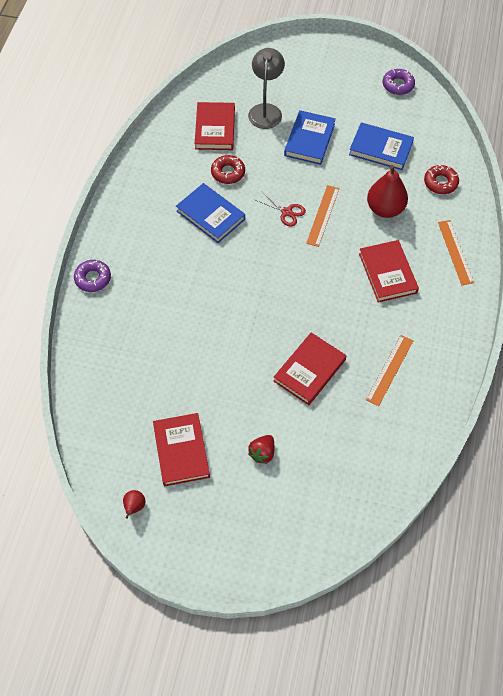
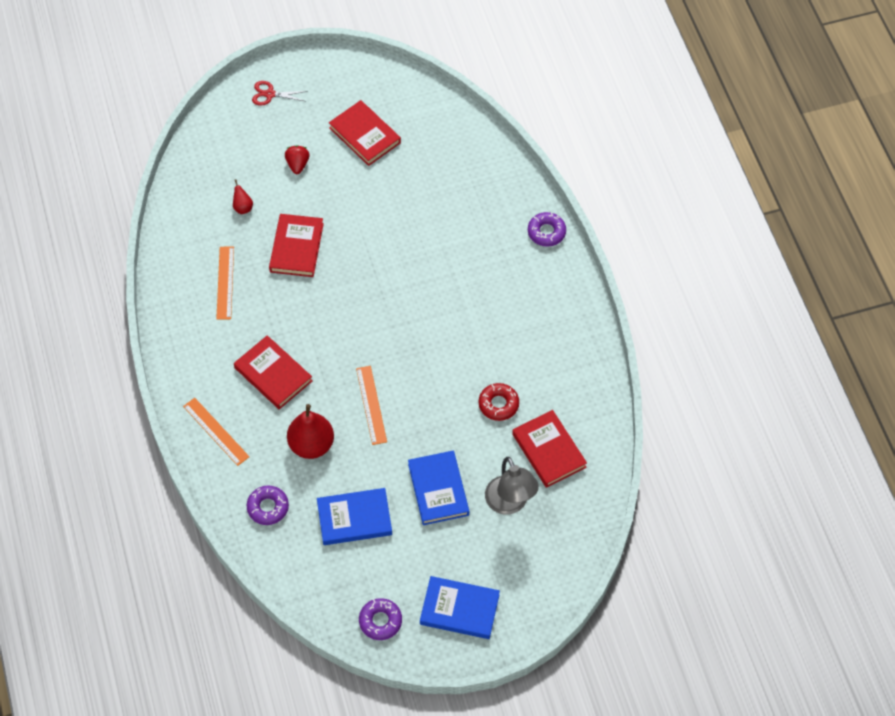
camera: 150 degrees right, 0 degrees up
red pear [123,490,145,519] -> red pear moved to [233,179,253,214]
blue book [176,183,245,243] -> blue book moved to [420,576,500,639]
red scissors [256,191,306,227] -> red scissors moved to [252,81,308,106]
red donut [424,165,459,194] -> purple donut [247,486,289,525]

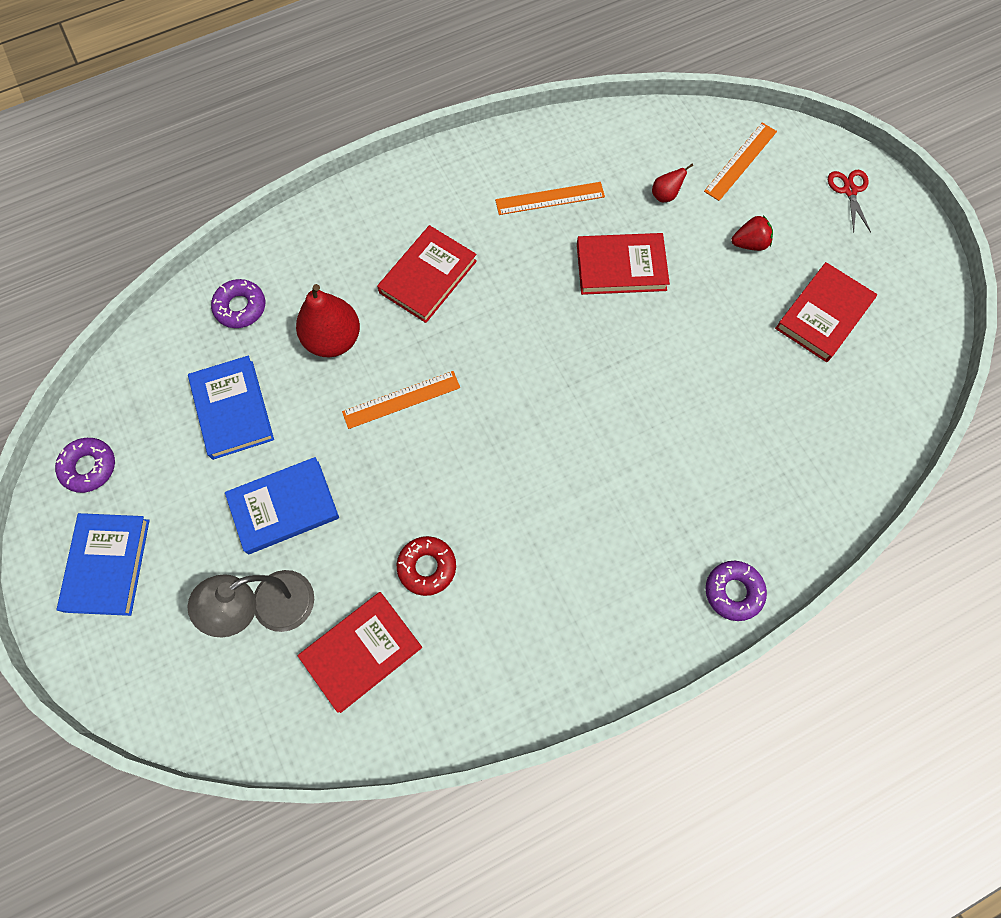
camera: 80 degrees right, 10 degrees up
orange ruler [183,398,249,466] -> orange ruler moved to [704,122,777,201]

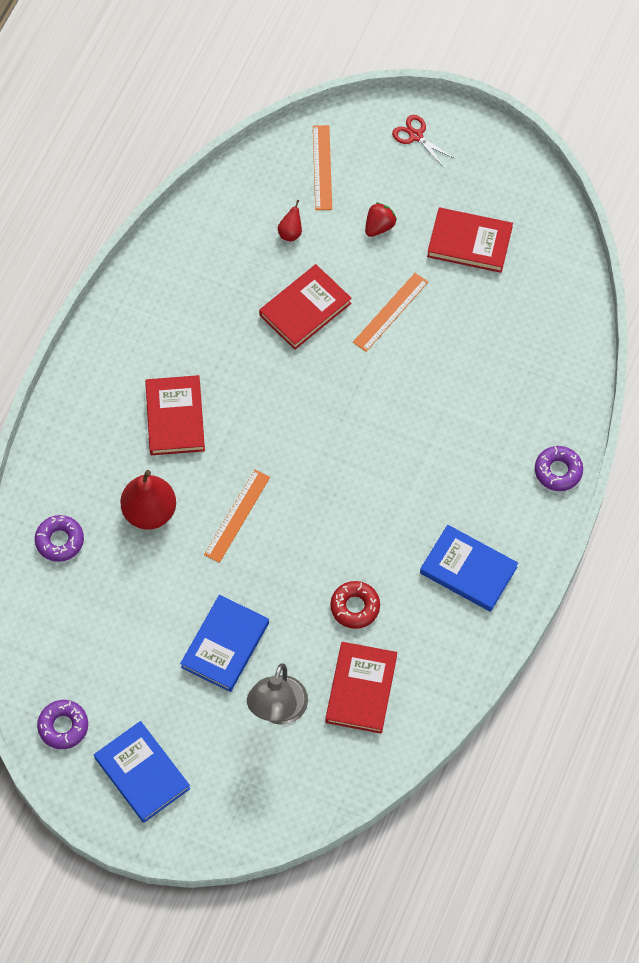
camera: 40 degrees left, 5 degrees down
blue book [188,356,274,460] -> blue book moved to [420,525,518,612]
orange ruler [495,182,605,215] -> orange ruler moved to [353,273,428,352]
red book [775,262,877,362] -> red book turned 75 degrees counterclockwise [427,208,513,273]

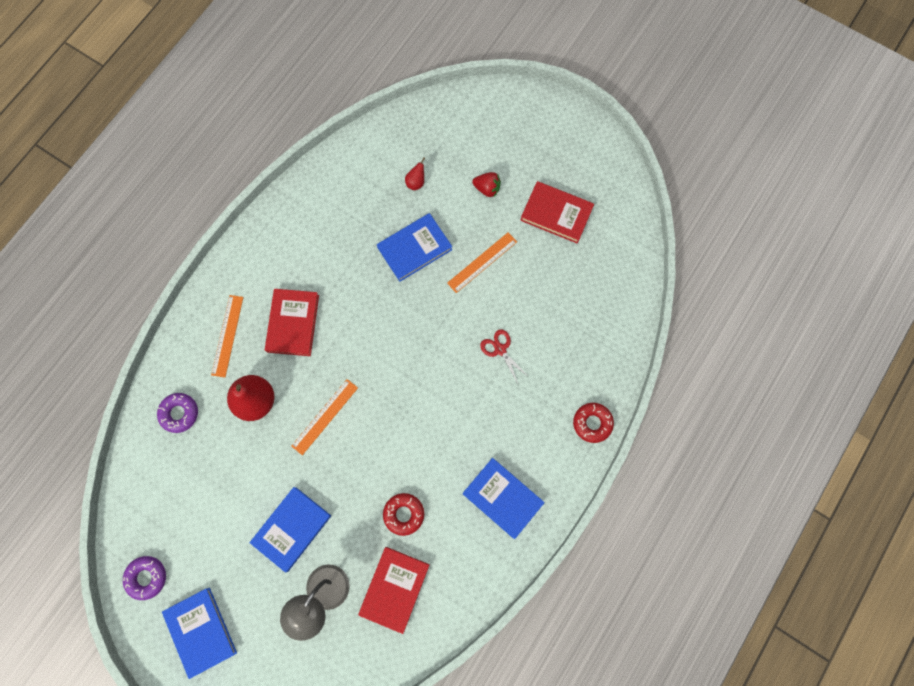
camera: 10 degrees right, 10 degrees up
red book [259,264,352,350] -> blue book [377,213,452,282]
orange ruler [313,125,332,210] -> orange ruler moved to [211,295,243,377]
red strawberry [365,202,397,237] -> red strawberry turned 60 degrees clockwise [472,172,501,197]
red scissors [392,115,455,168] -> red scissors moved to [480,329,530,384]
purple donut [535,446,583,491] -> red donut [573,403,614,443]

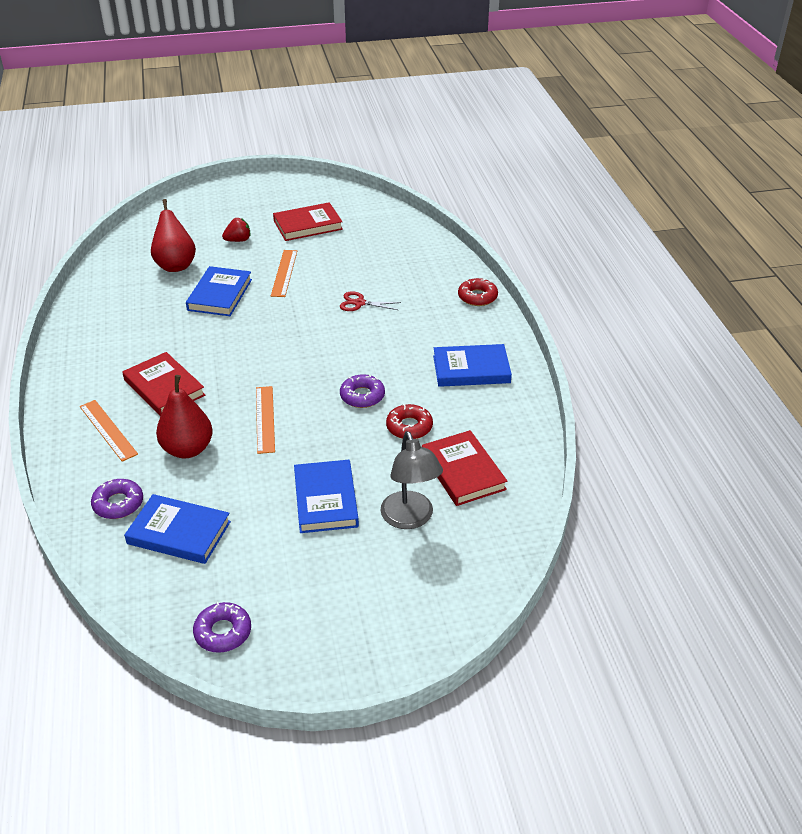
camera: 45 degrees left, 35 degrees down
blue book [162,588,237,679] -> blue book moved to [124,494,231,564]
red pear [405,157,425,190] -> red pear [151,199,196,272], size x2.14
none -> purple donut [340,374,385,408]

